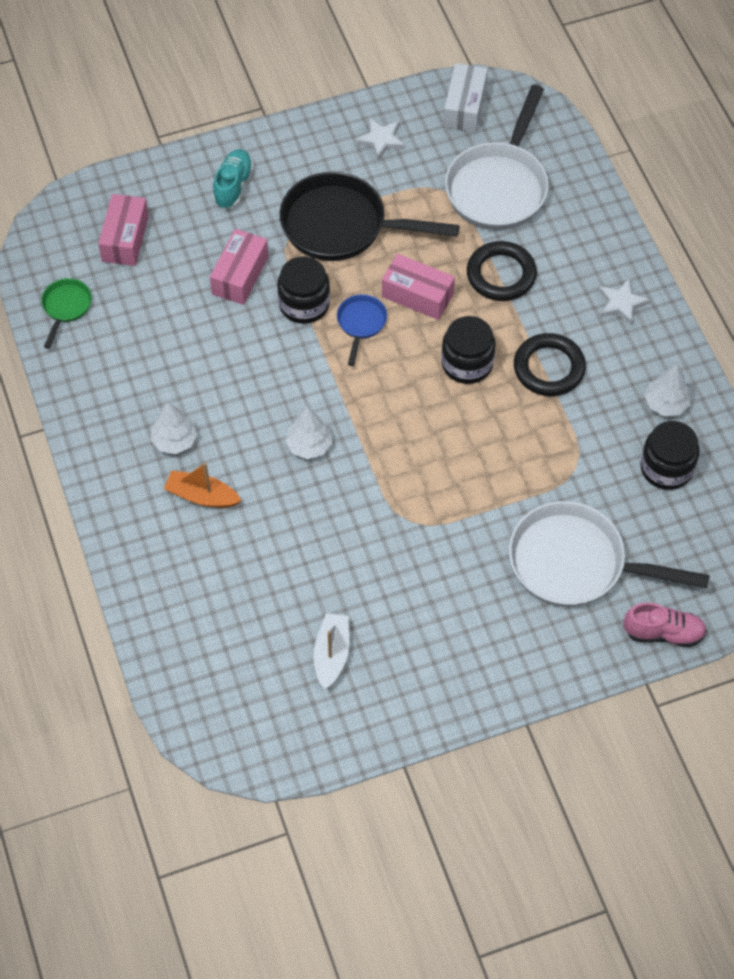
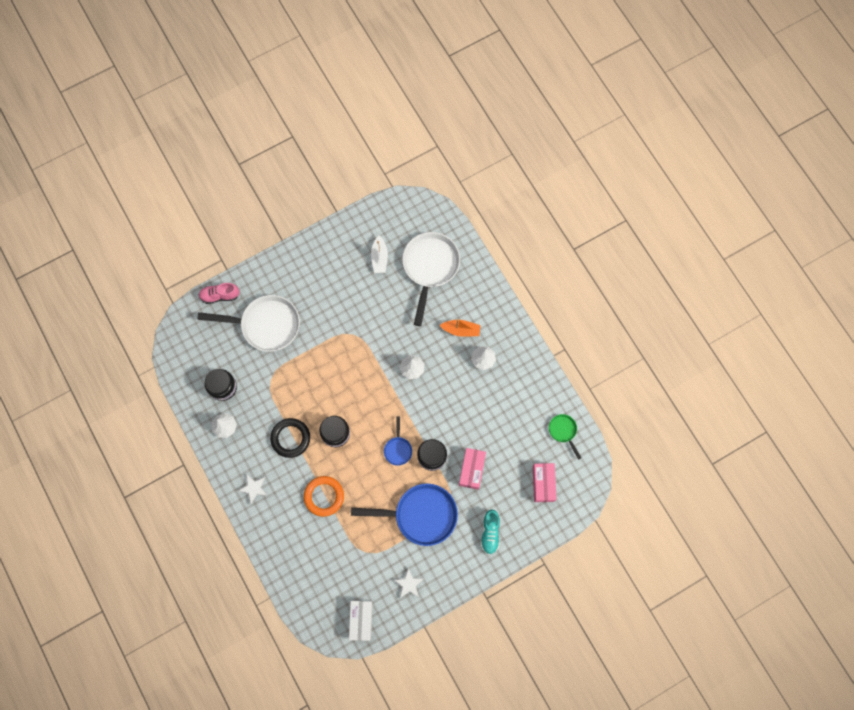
camera: 170 degrees right, 15 degrees up
green pan [41,278,92,349] -> green pan turned 150 degrees clockwise [549,414,581,460]
black pan [280,172,460,261] -> blue pan [351,484,458,546]
pink box [382,254,455,320] -> none
white pan [445,85,549,230] -> white pan moved to [402,232,460,326]
black ring [467,241,537,301] -> orange ring [304,476,344,517]

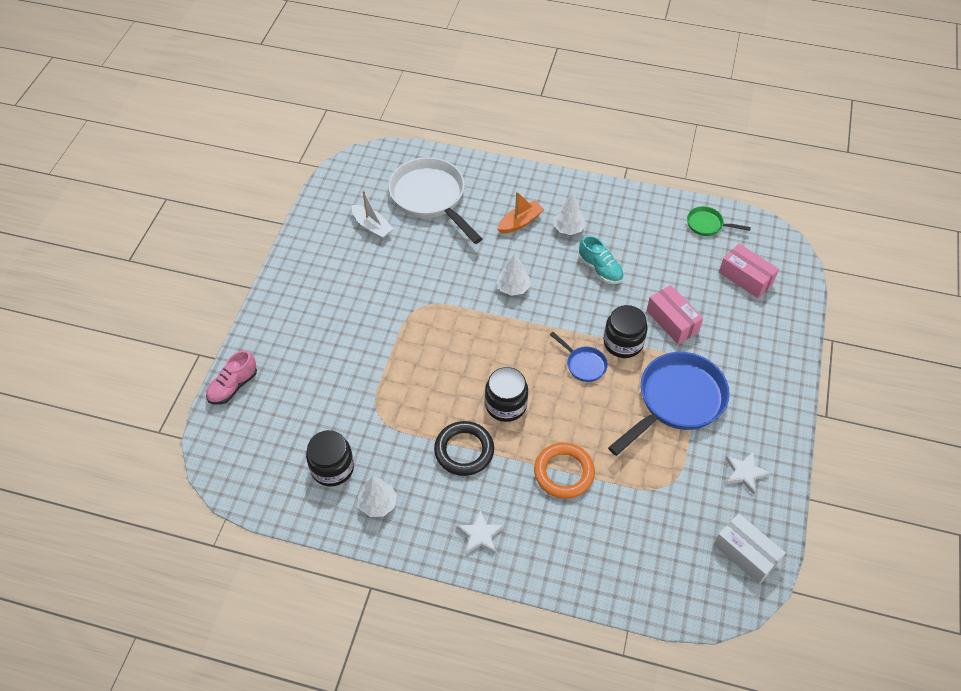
camera: 45 degrees left, 20 degrees down
white pan [197,295,300,352] -> none
turquoise shoe [481,509,500,555] -> turquoise shoe moved to [579,235,624,284]

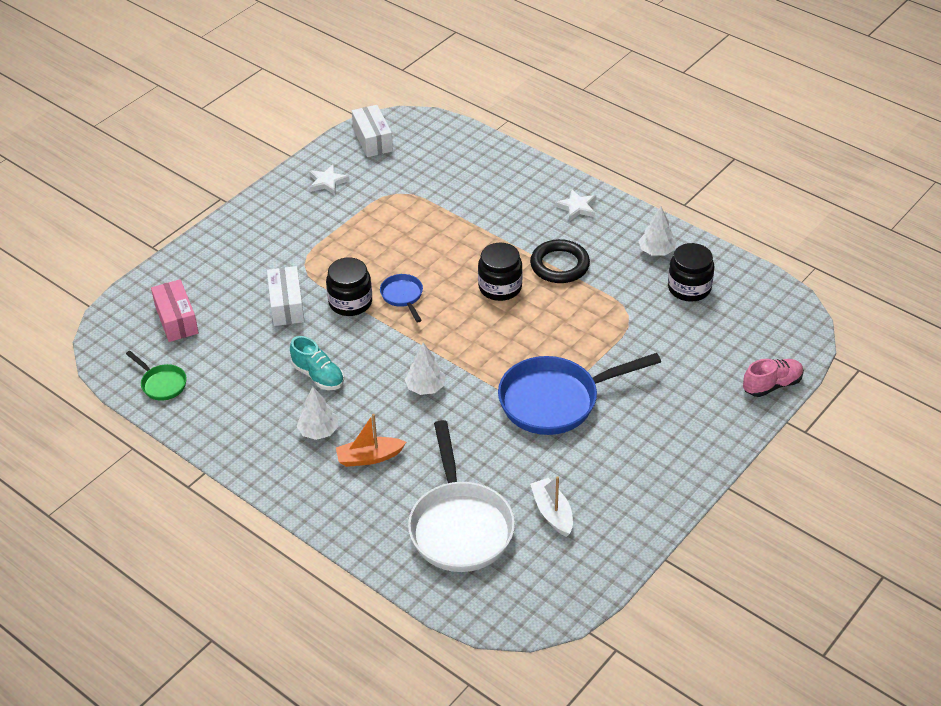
camera: 155 degrees left, 10 degrees down
orange ring [534,443,595,499] -> none
turquoise shoe [579,235,624,284] -> turquoise shoe turned 150 degrees clockwise [290,336,344,390]
blue pan [608,352,730,456] -> blue pan moved to [498,353,661,435]
pink box [646,285,703,344] -> white box [267,266,304,326]

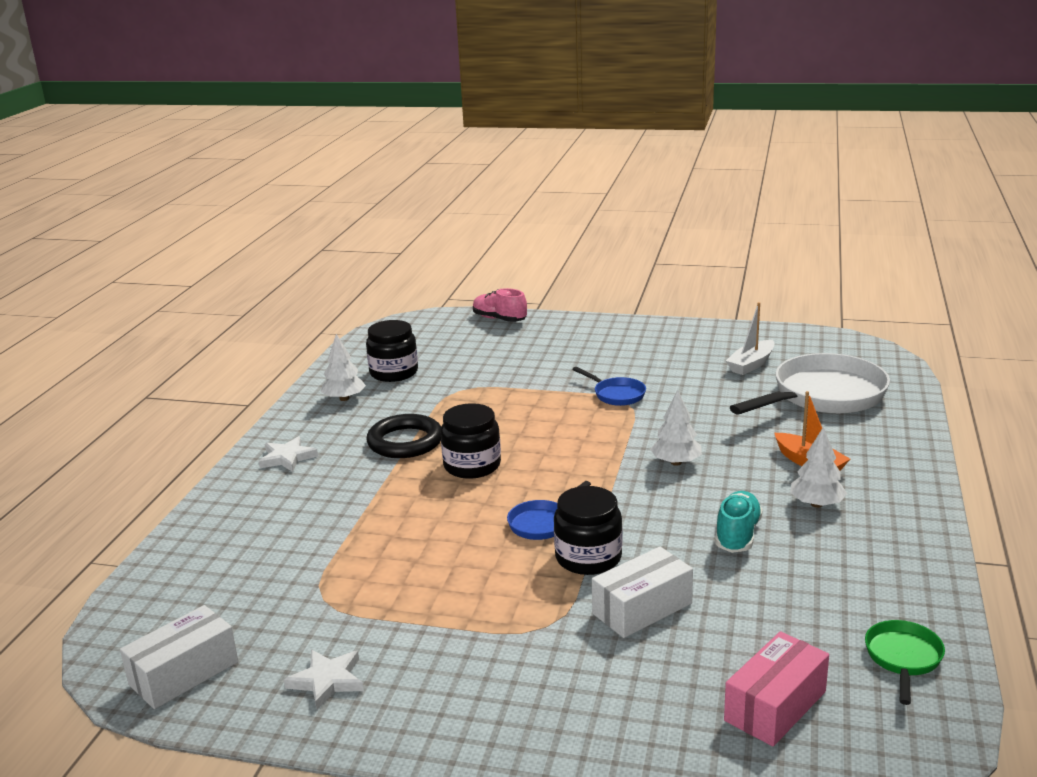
camera: 115 degrees left, 20 degrees down
blue pan [498,353,661,435] -> blue pan [572,367,646,406], size x0.47

